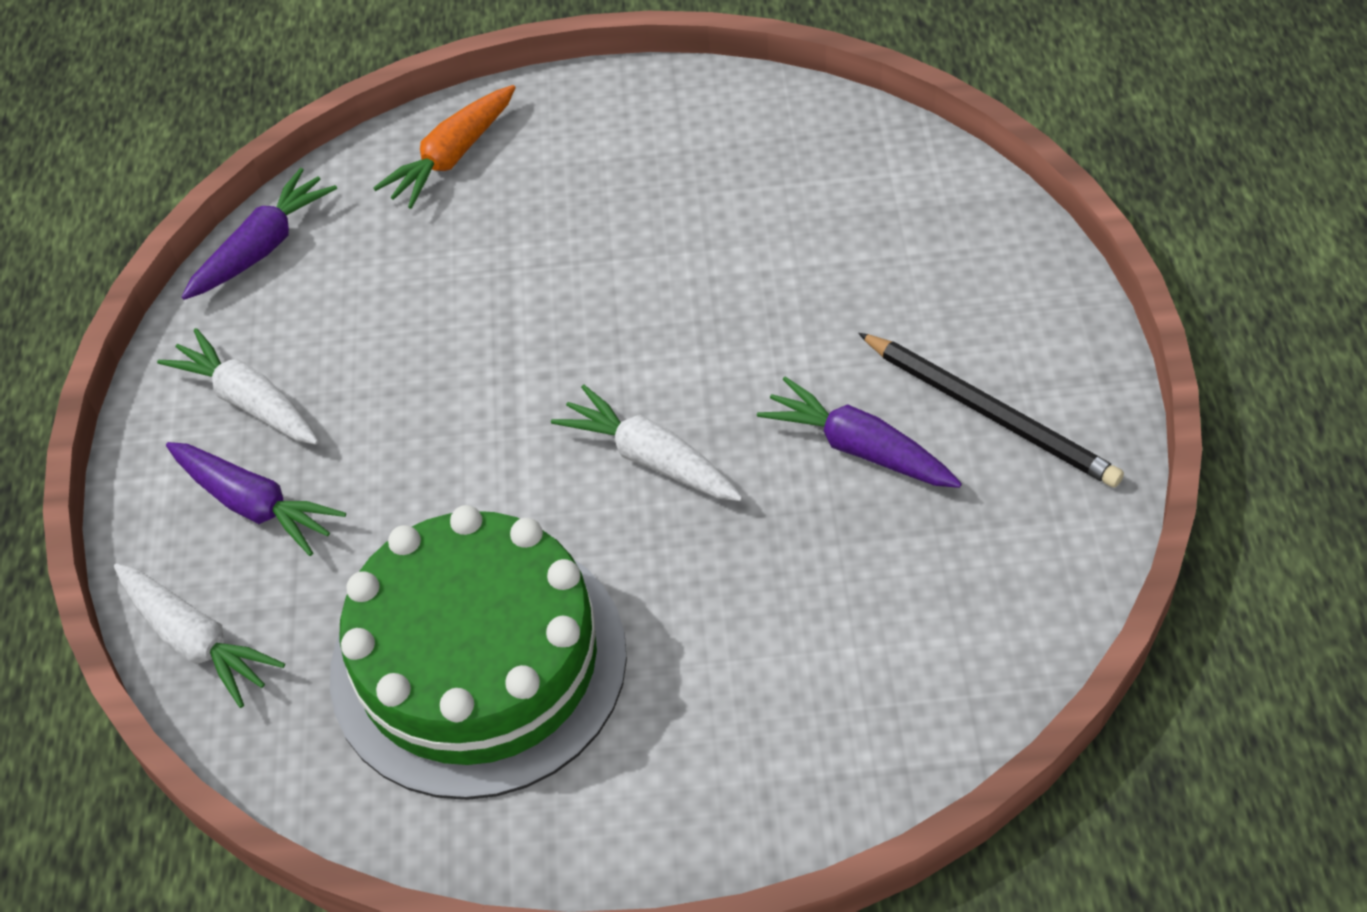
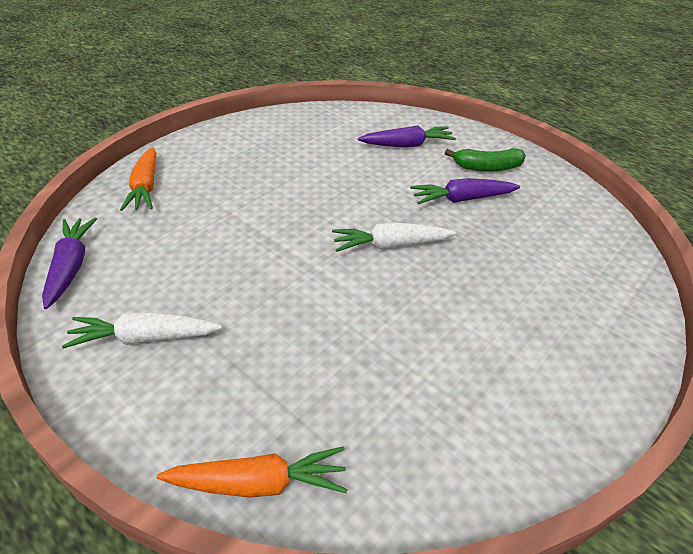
camera: 50 degrees left, 10 degrees down
white carrot [114,563,285,708] -> orange carrot [156,446,348,498]
purple carrot [166,442,346,556] -> purple carrot moved to [358,125,456,147]
green cake [330,505,627,800] -> none
black pencil [858,333,1124,487] -> green banana [445,148,526,172]

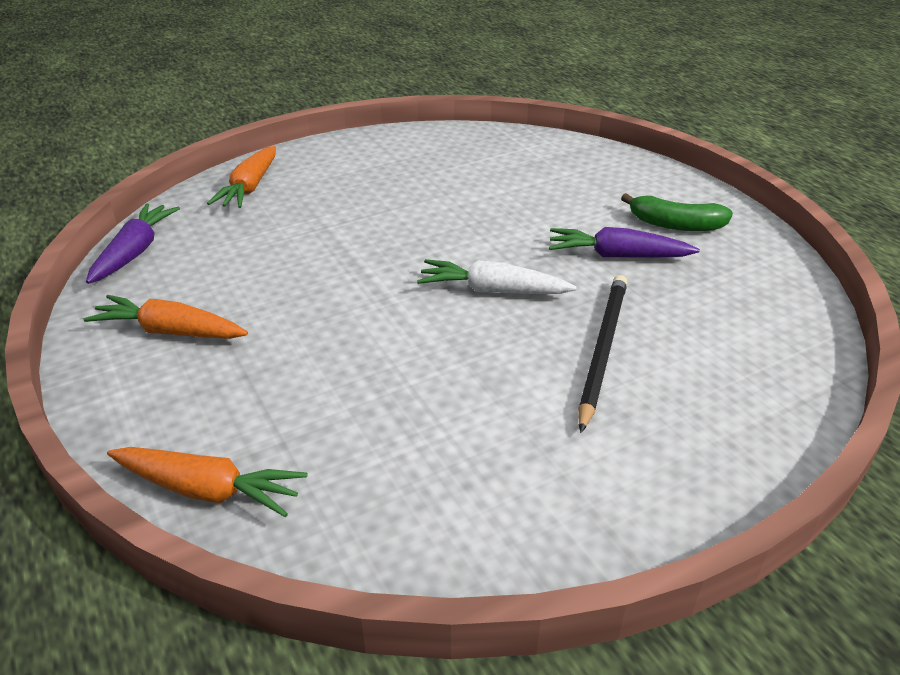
camera: 20 degrees right, 5 degrees down
white carrot [62,312,222,349] -> orange carrot [83,295,248,339]
purple carrot [358,125,456,147] -> none
none -> black pencil [578,275,627,433]

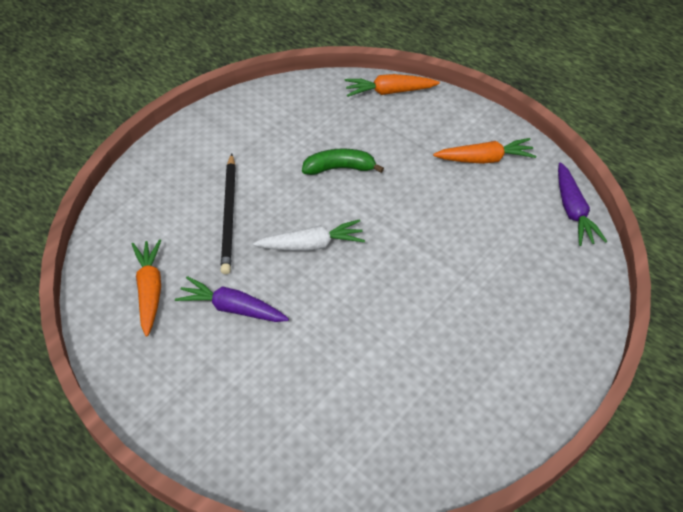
camera: 160 degrees right, 15 degrees up
orange carrot [207,146,276,208] -> orange carrot moved to [132,239,161,337]
purple carrot [549,227,700,258] -> purple carrot turned 150 degrees counterclockwise [175,276,289,322]
green banana [621,193,733,231] -> green banana moved to [302,148,384,175]

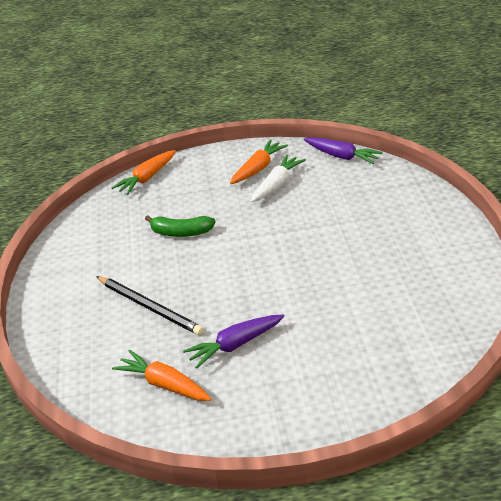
camera: 45 degrees left, 15 degrees down
white carrot [253,219,365,251] -> white carrot moved to [251,154,306,202]
green banana [302,148,384,175] -> green banana turned 120 degrees counterclockwise [145,215,216,237]

